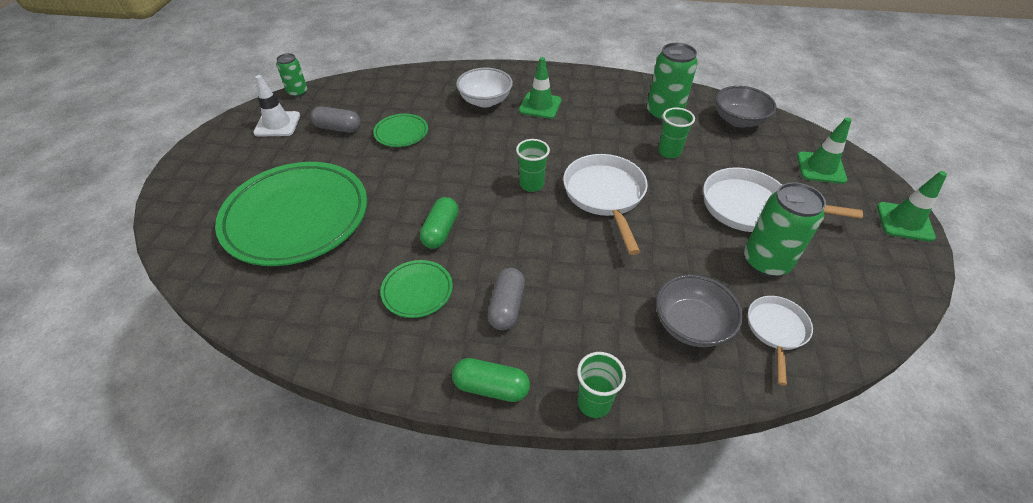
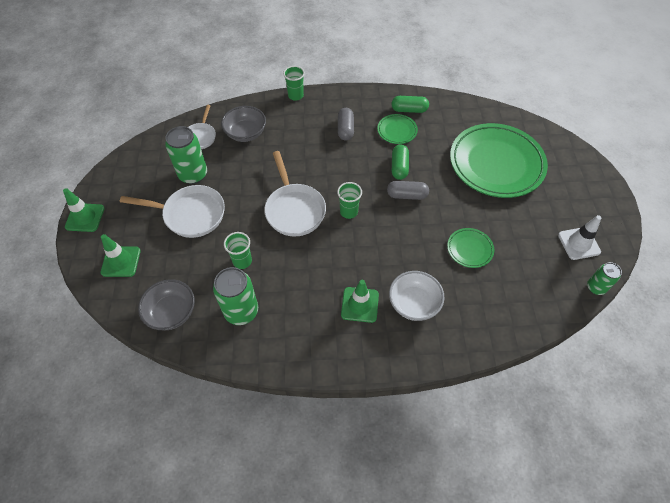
camera: 170 degrees right, 10 degrees up
grey capsule [310,106,361,133] -> grey capsule moved to [387,181,429,200]
green capsule [452,358,530,402] -> green capsule moved to [391,96,429,113]

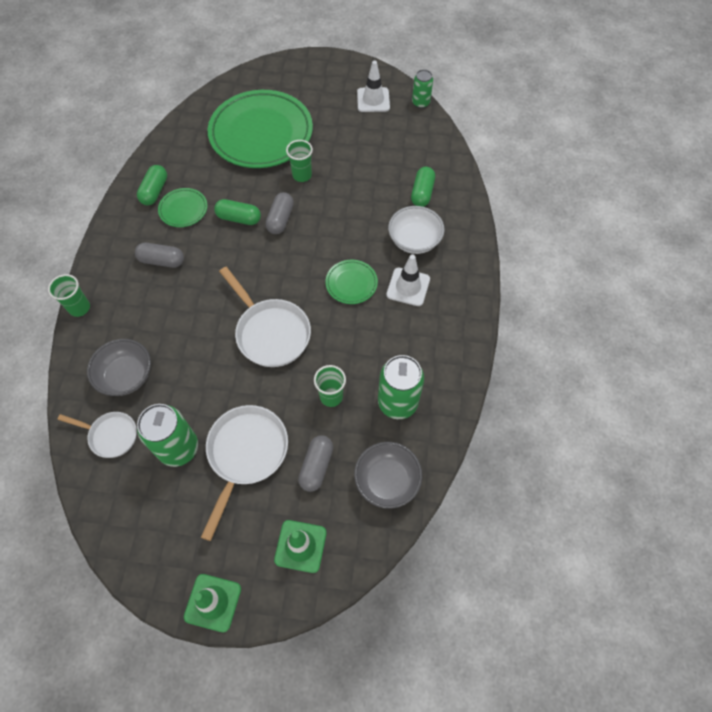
camera: 80 degrees left, 5 degrees up
white pan [264,151,326,236] -> white pan turned 60 degrees clockwise [219,267,311,367]
green cup [337,182,362,219] -> green cup moved to [286,140,313,182]
green traffic cone [341,280,379,323] -> white traffic cone [386,254,430,306]
green plate [447,228,494,268] -> green plate moved to [325,260,378,304]
none -> grey capsule [298,435,333,492]
none -> green capsule [411,167,435,207]

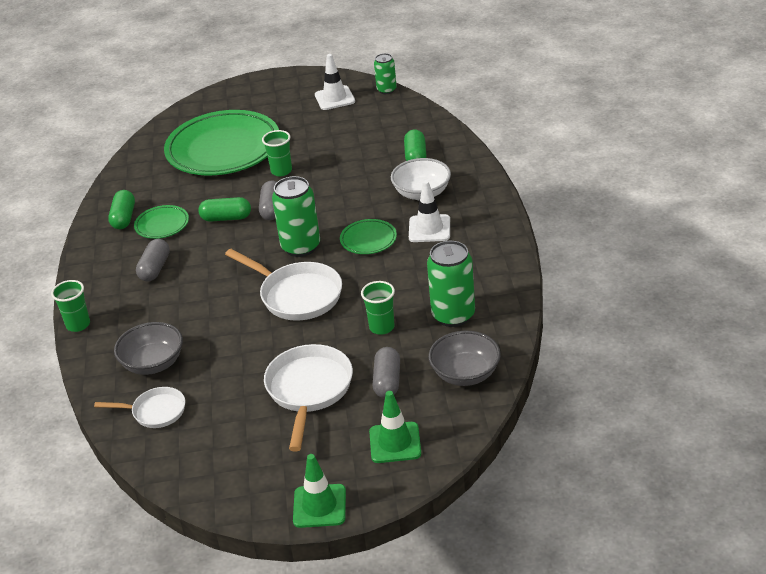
camera: 10 degrees left, 25 degrees down
grey capsule [135,243,184,268] -> grey capsule turned 75 degrees counterclockwise [136,239,170,282]
green can [137,404,198,467] -> green can moved to [272,176,320,257]

